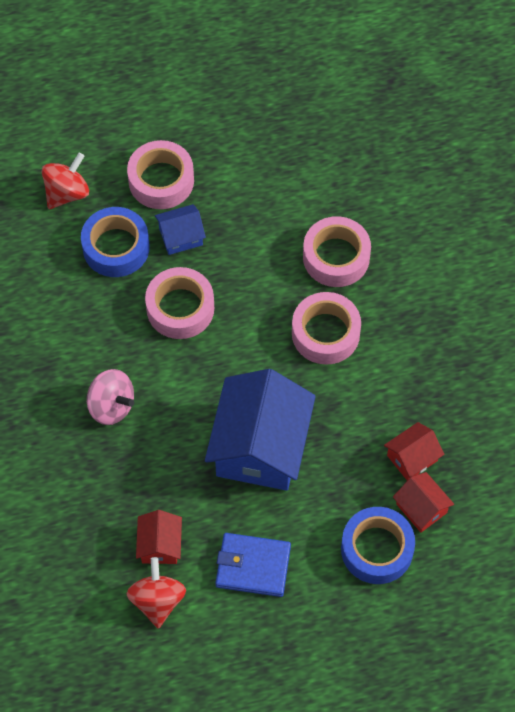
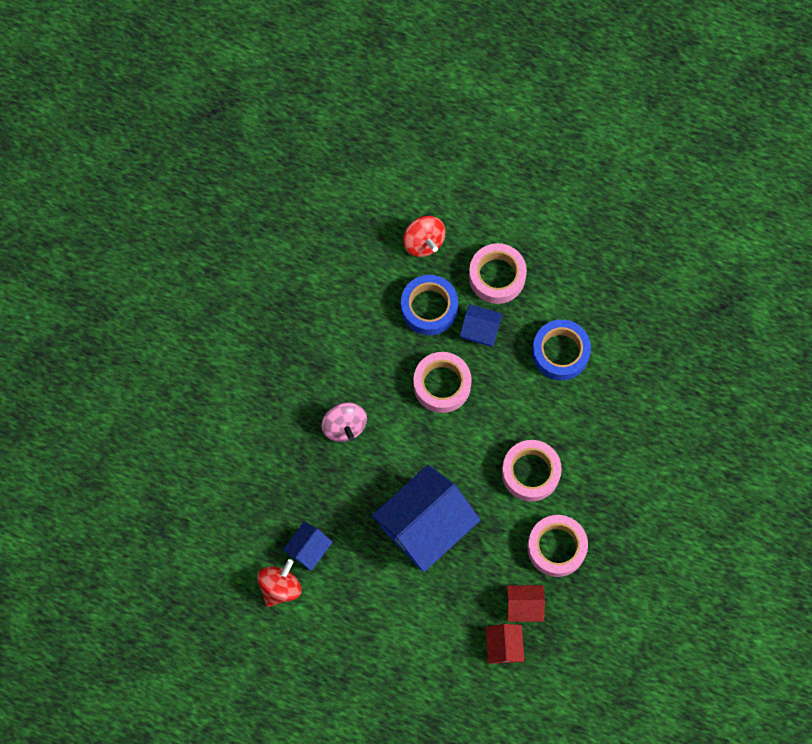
camera: 35 degrees right, 10 degrees up
red spinning top [42,153,89,209] -> red spinning top turned 75 degrees clockwise [403,216,445,257]
red house [136,510,182,564] -> blue house [283,522,333,571]
blue wallet [215,533,291,597] -> none
pink tape [303,216,371,287] -> pink tape moved to [527,515,588,577]
blue tape [341,507,415,584] -> blue tape moved to [532,320,591,380]

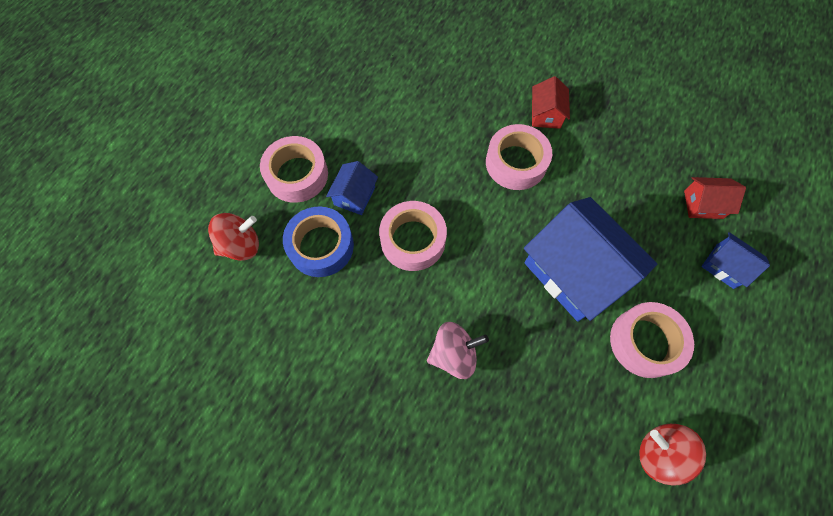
camera: 85 degrees left, 5 degrees down
blue house [283,522,333,571] -> blue house moved to [701,232,770,289]
red house [507,585,545,622] -> red house moved to [532,76,570,129]
pink tape [527,515,588,577] -> pink tape moved to [610,302,694,378]
blue tape [532,320,591,380] -> none

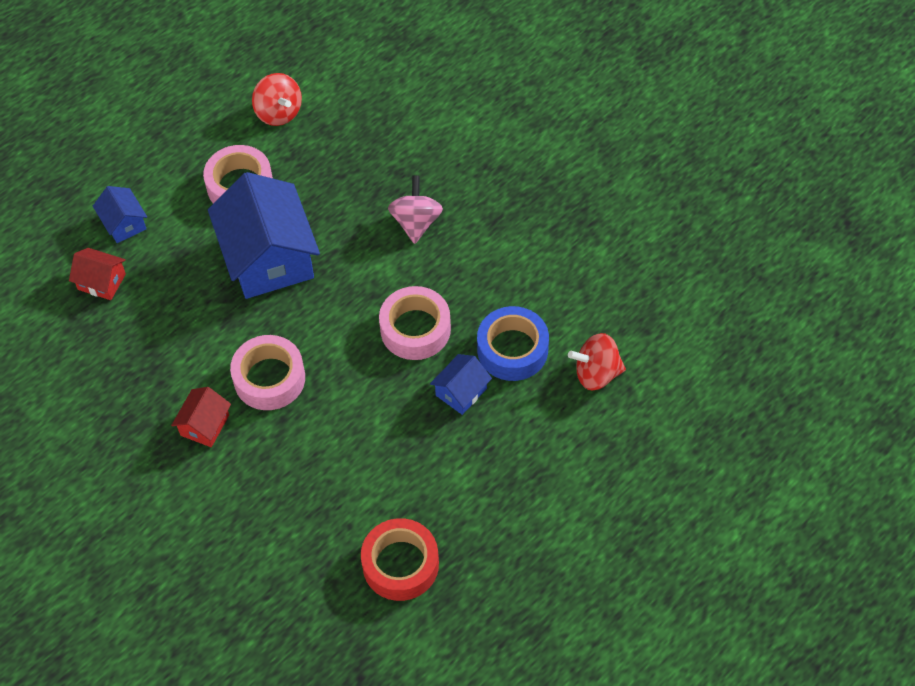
camera: 160 degrees left, 10 degrees down
pink tape [260,136,328,203] -> none
pink spinning top [427,322,489,379] -> pink spinning top turned 90 degrees clockwise [388,176,443,244]
none -> red tape [361,518,439,601]

